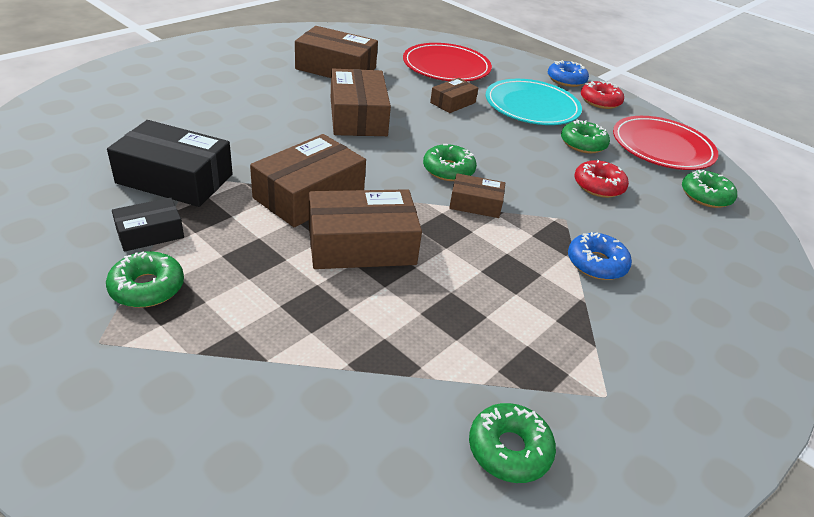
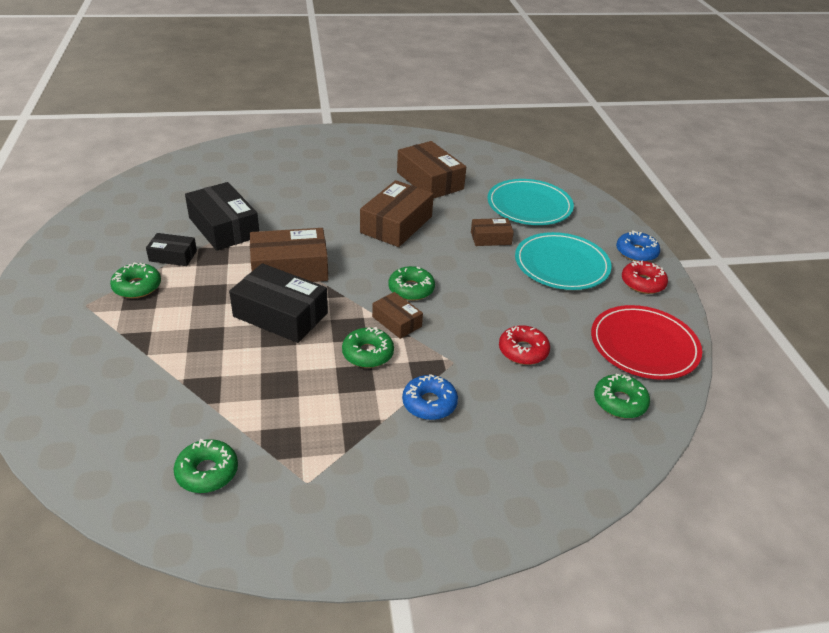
camera: 40 degrees right, 0 degrees up
brown box [309,189,422,269] -> black box [229,263,328,343]
red plate [403,43,492,81] -> turquoise plate [487,179,574,225]
green donut [561,119,610,153] -> green donut moved to [342,327,394,368]

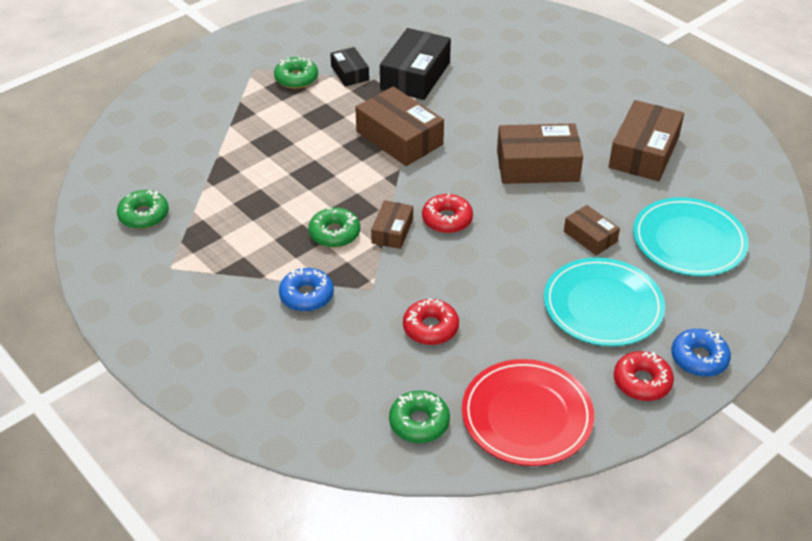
camera: 60 degrees right, 5 degrees up
black box [229,263,328,343] -> none
green donut [388,266,435,301] -> red donut [422,194,473,233]

